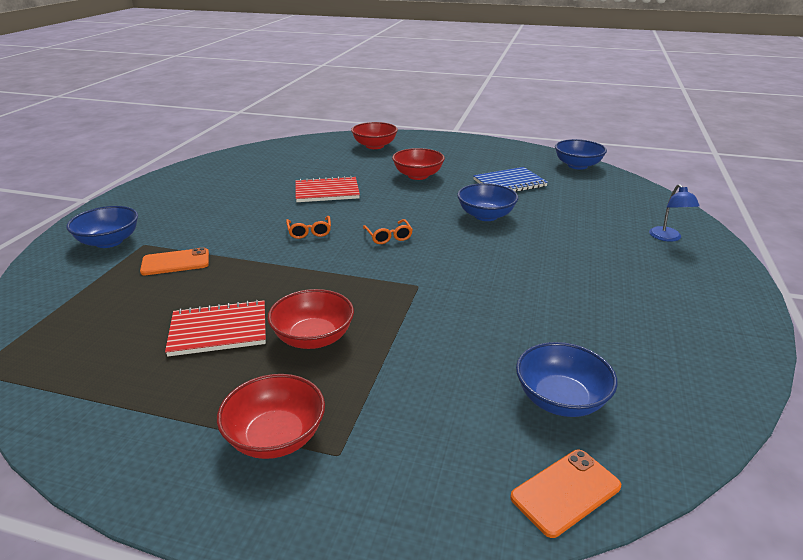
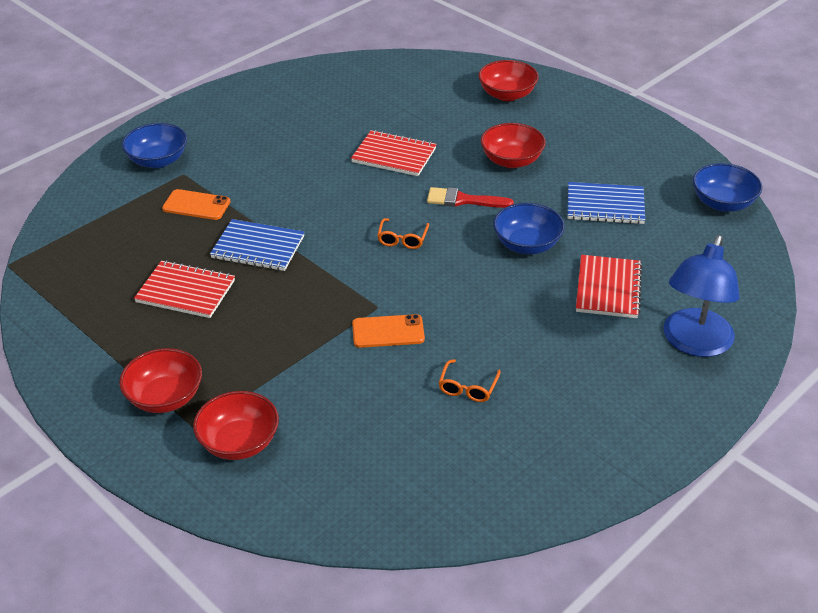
camera: 30 degrees right, 10 degrees up
red bowl [267,289,354,349] -> red bowl moved to [193,391,279,460]
orange glasses [286,216,331,239] -> orange glasses moved to [439,359,501,402]
orange phone [510,450,621,538] -> orange phone moved to [352,314,425,348]
blue bowl [516,342,618,417] -> none
blue lamp [649,184,700,242] -> blue lamp [663,235,740,357], size x1.93
none -> blue notebook [210,219,304,271]
none -> red brush [427,187,514,208]
none -> red notebook [576,255,642,318]

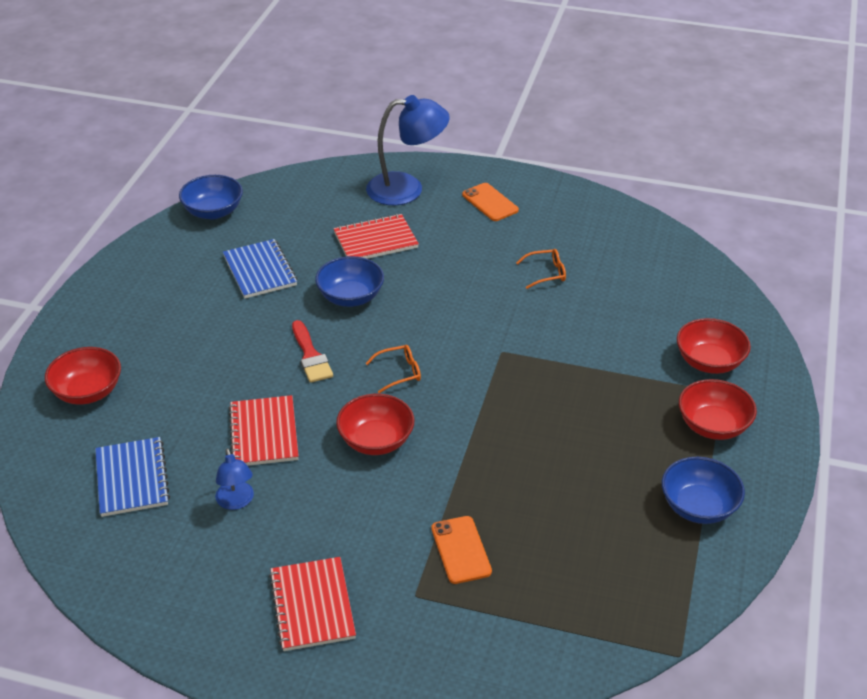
camera: 120 degrees left, 0 degrees up
blue bowl [122,123,187,168] -> blue bowl moved to [662,457,745,524]
red notebook [134,260,235,318] -> red notebook moved to [269,557,356,651]
blue notebook [210,219,304,271] -> blue notebook moved to [95,437,170,517]
orange phone [352,314,425,348] -> orange phone moved to [462,183,519,221]
red bowl [481,123,546,168] -> red bowl moved to [336,394,414,455]
none -> blue lamp [215,448,254,510]

